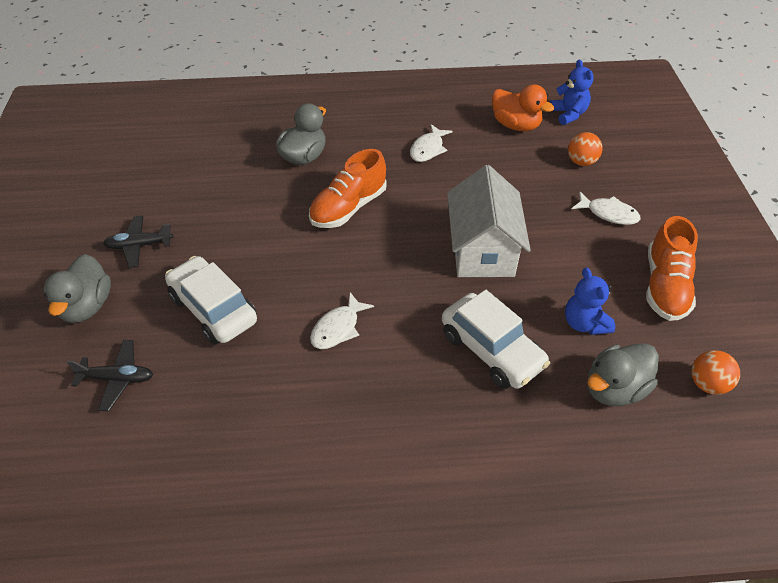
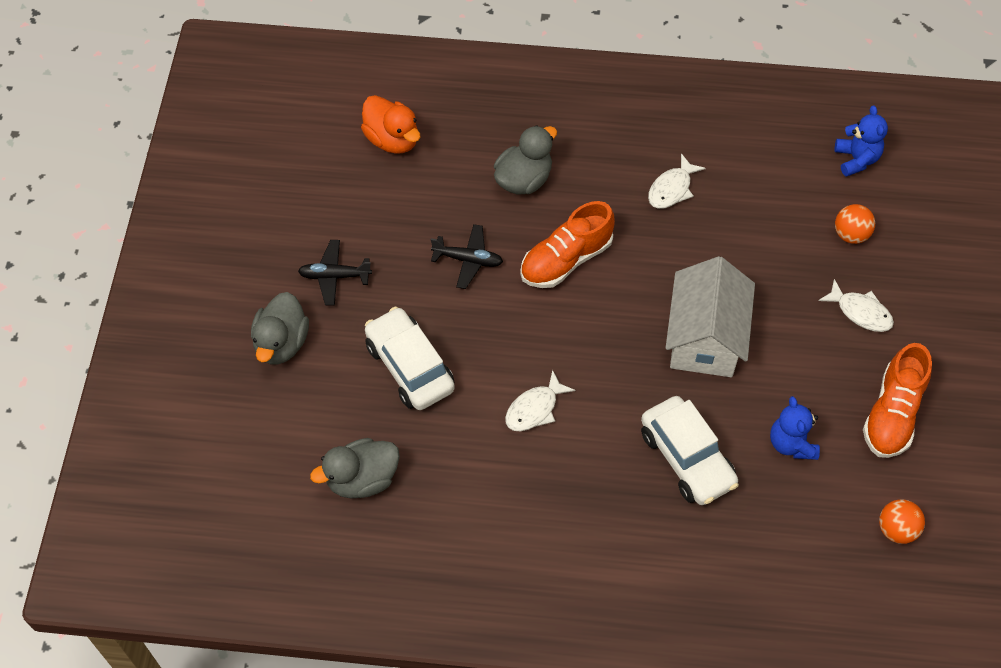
camera: 10 degrees right, 10 degrees up
black plane [67,340,153,411] -> black plane moved to [431,224,503,289]
orange duck [492,84,554,131] -> orange duck moved to [361,95,420,154]
grey duck [587,343,659,406] -> grey duck moved to [310,438,400,499]

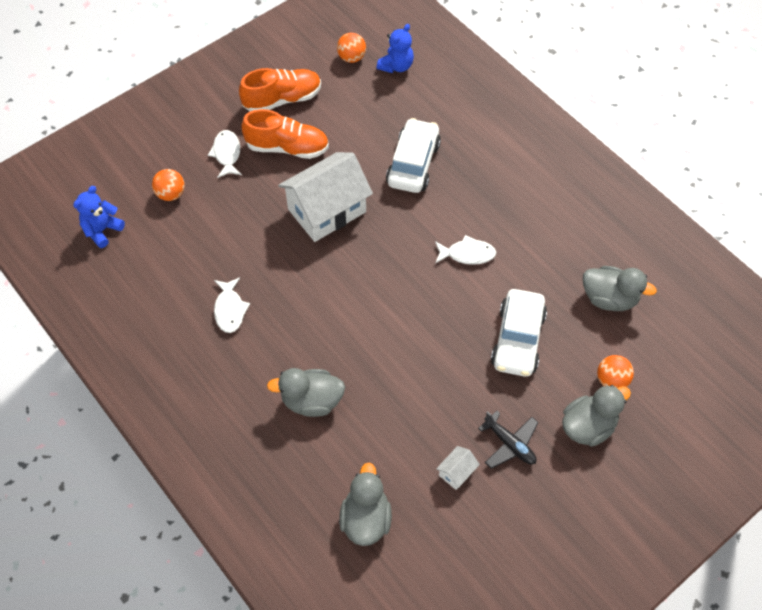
camera: 135 degrees left, 0 degrees up
orange duck [361,95,420,154] -> grey duck [339,463,392,546]
black plane [431,224,503,289] -> none
orange shoe [520,201,615,288] -> orange shoe moved to [242,109,329,159]
white fish [648,154,706,209] -> white fish turned 90 degrees clockwise [214,277,250,333]
blue teddy bear [770,396,820,460] -> blue teddy bear moved to [376,24,414,73]
none -> white house [436,446,480,490]
none -> orange ball [597,355,634,388]

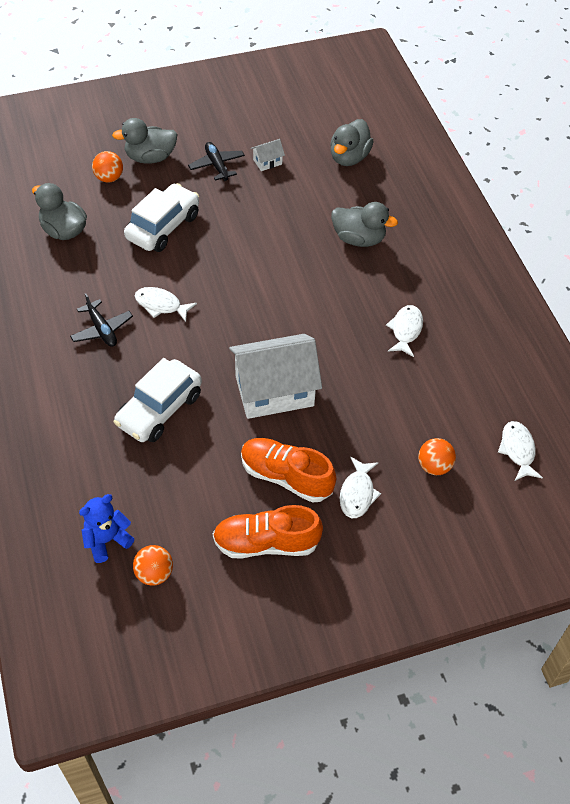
camera: 160 degrees left, 5 degrees down
blue teddy bear [73,186,125,248] -> white fish [498,421,543,481]
none -> black plane [70,293,133,347]

